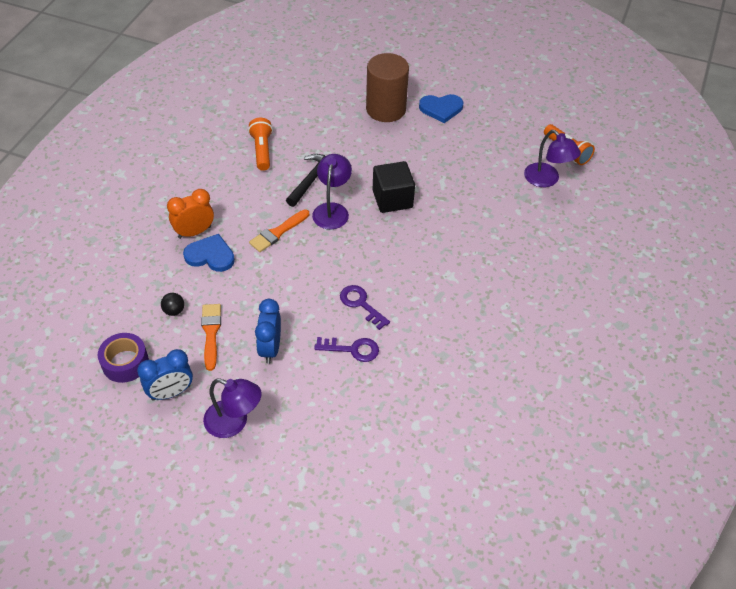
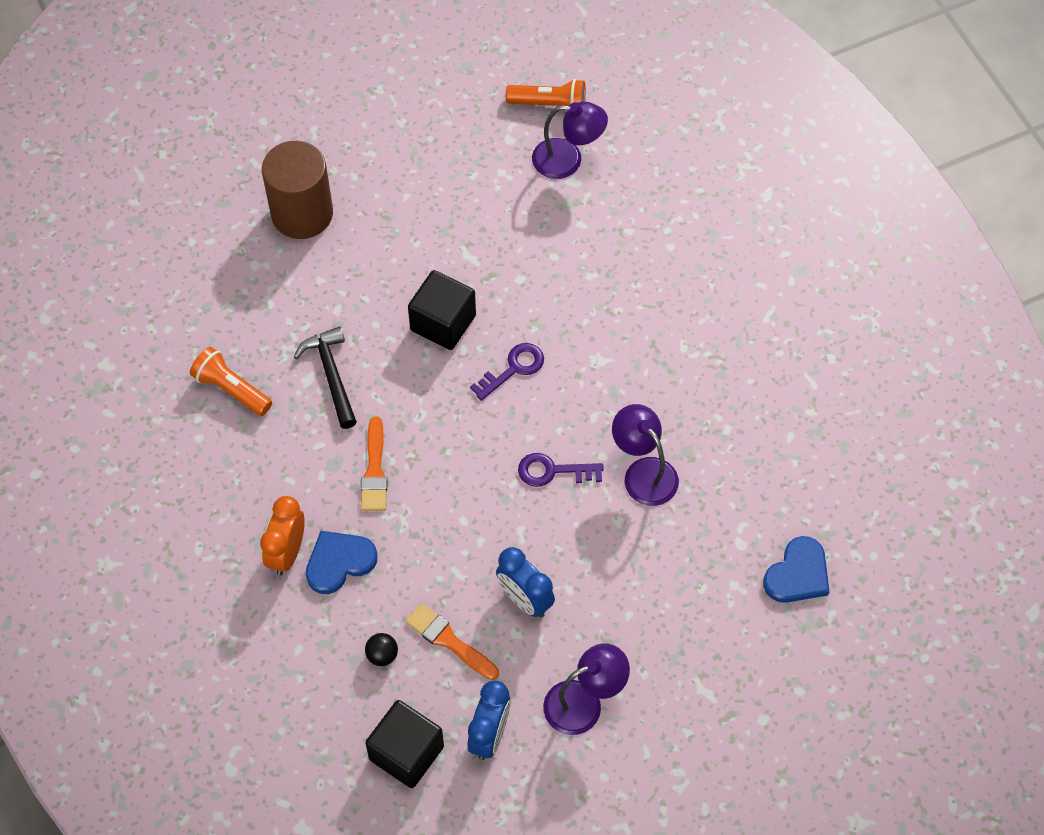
camera: 45 degrees left, 10 degrees up
purple tape [98,333,149,383] -> black cube [365,700,444,788]
purple lamp [312,154,352,229] -> purple lamp moved to [612,404,679,506]
purple key [314,337,379,362] -> purple key moved to [470,343,544,401]
blue heart [419,94,463,123] -> blue heart moved to [763,536,829,603]

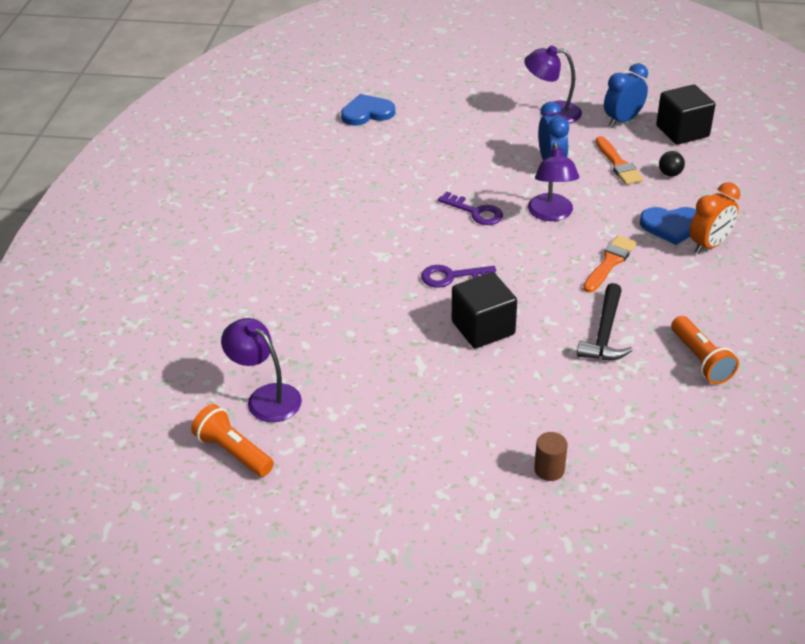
camera: 145 degrees left, 20 degrees down
brown cylinder [262,141,333,239] -> brown cylinder [534,432,568,481], size x0.43
purple lamp [612,404,679,506] -> purple lamp moved to [528,143,579,221]

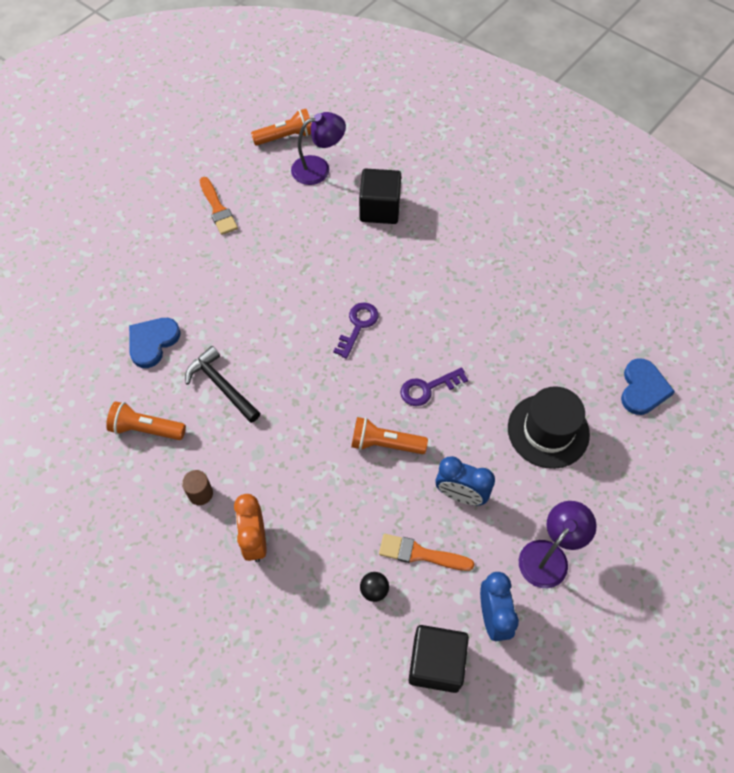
camera: 120 degrees right, 20 degrees up
black cube [452,272,517,348] -> black cube moved to [359,169,401,224]
purple lamp [528,143,579,221] -> orange flashlight [351,417,428,454]
brown cylinder [534,432,568,481] -> brown cylinder moved to [182,470,213,505]
orange brush [583,235,637,293] -> orange brush moved to [199,177,238,235]
blue heart [640,207,696,245] -> blue heart moved to [129,318,181,368]
none -> black hat [508,386,590,469]

